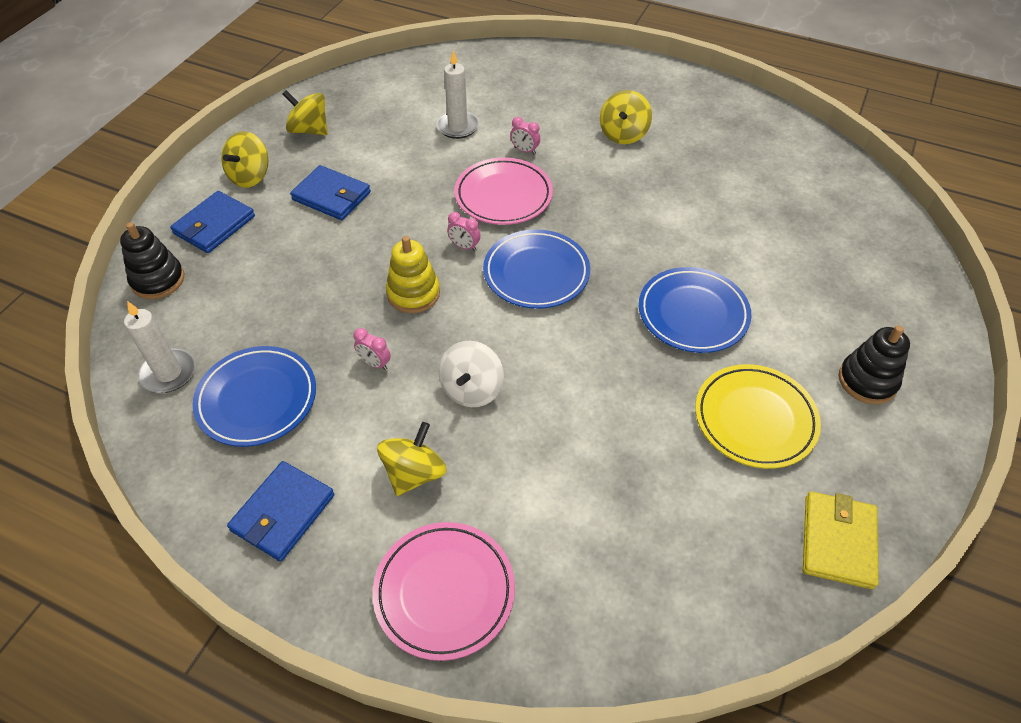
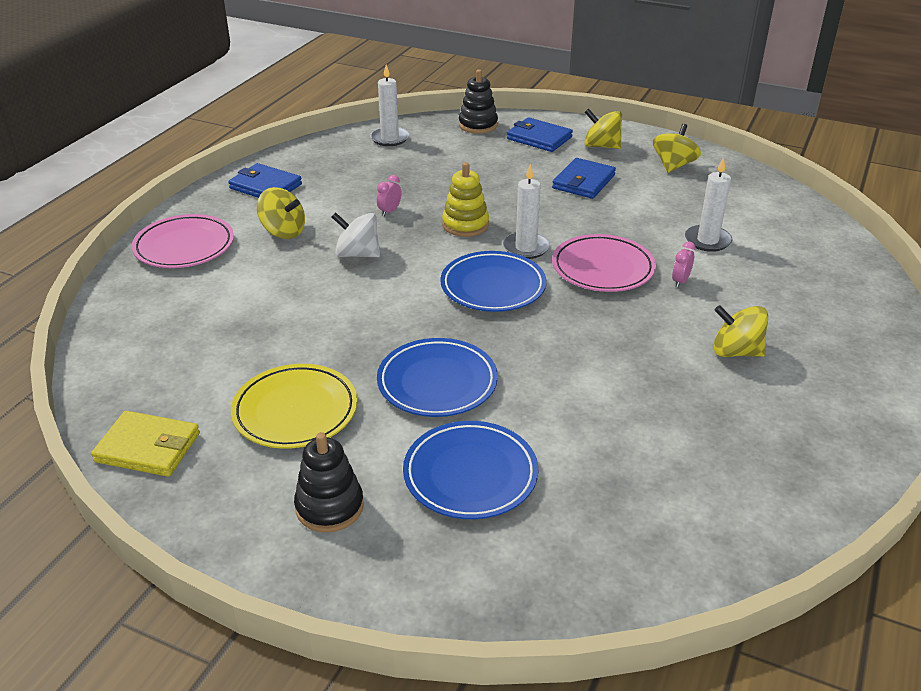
camera: 90 degrees right, 15 degrees down
blue plate [193,346,316,447] -> blue plate moved to [403,421,538,519]
pink clock [447,212,481,251] -> white candle [503,164,550,259]

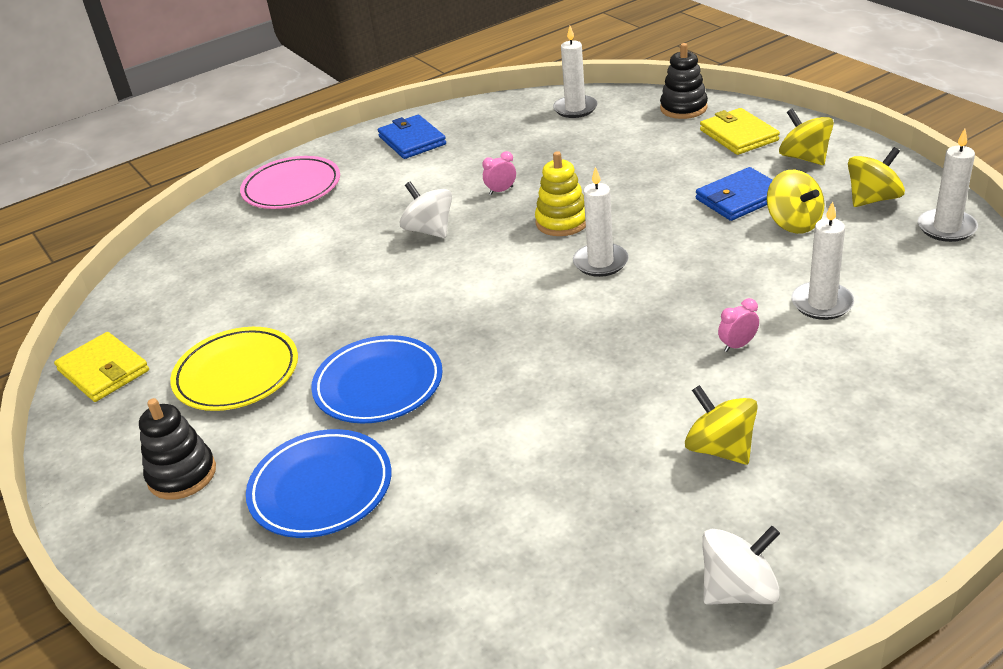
camera: 35 degrees right, 0 degrees up
yellow spinning top [257,187,305,239] -> yellow spinning top moved to [767,170,825,234]
blue plate [440,251,546,312] -> none
blue wallet [507,117,573,152] -> yellow wallet [700,108,780,155]
pink plate [552,234,656,292] -> none
none -> white spinning top [702,526,780,605]
none -> white candle [918,129,978,242]

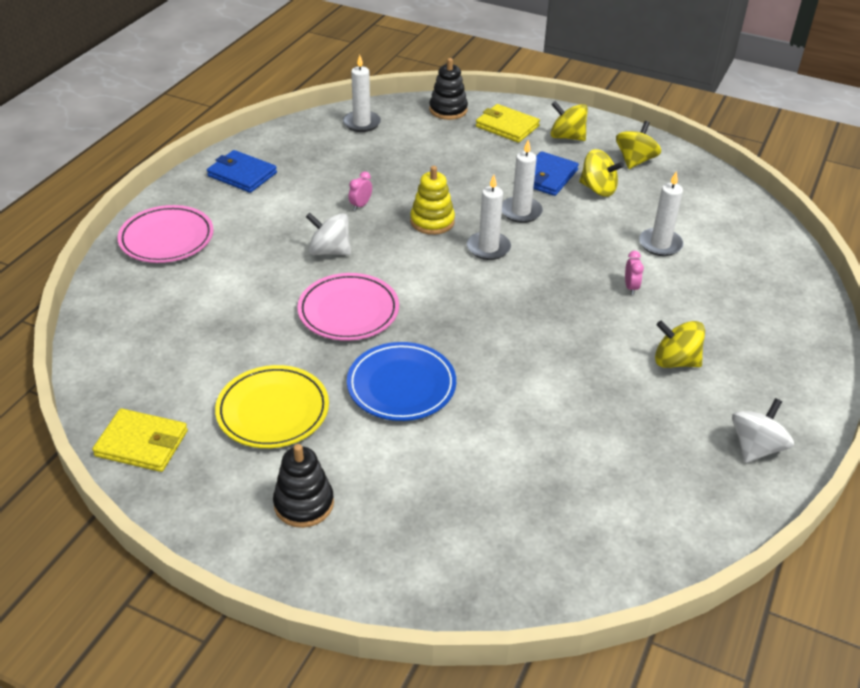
camera: 35 degrees left, 5 degrees up
blue plate [246,429,391,538] -> none
pink clock [718,298,759,352] -> pink clock turned 150 degrees clockwise [625,251,644,295]
white candle [918,129,978,242] -> white candle moved to [502,140,543,223]
none -> pink plate [297,273,399,341]

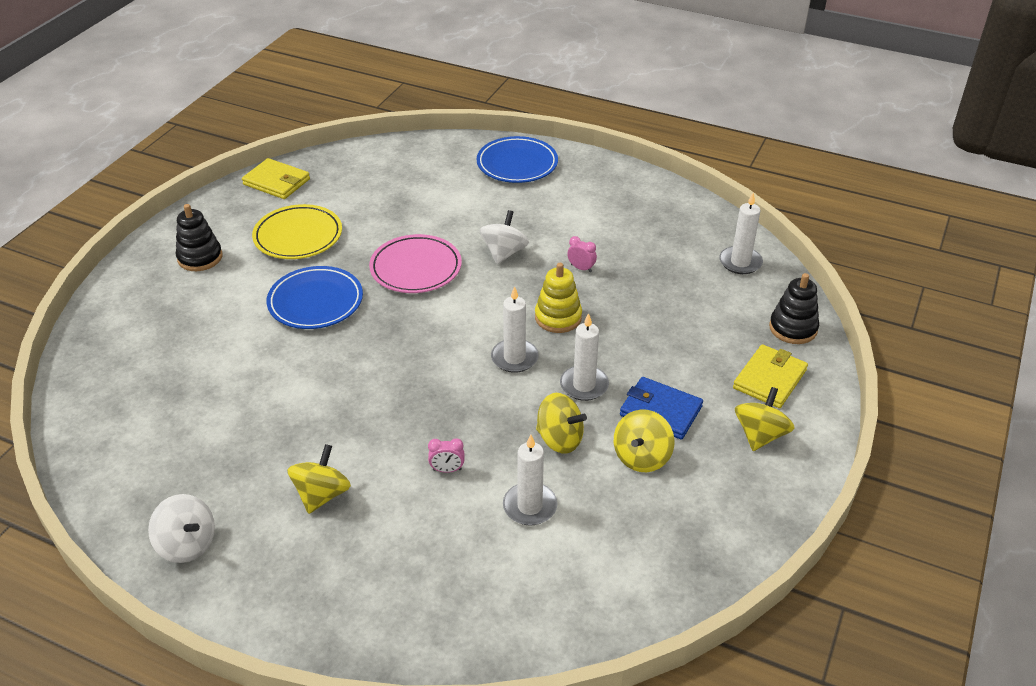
camera: 90 degrees right, 0 degrees up
yellow wallet [92,408,188,472] -> yellow wallet turned 75 degrees counterclockwise [242,158,310,199]
pink plate [118,205,214,263] -> blue plate [477,136,558,183]
blue wallet [207,150,277,193] -> none
yellow spinning top [616,121,661,169] -> yellow spinning top moved to [536,393,587,454]

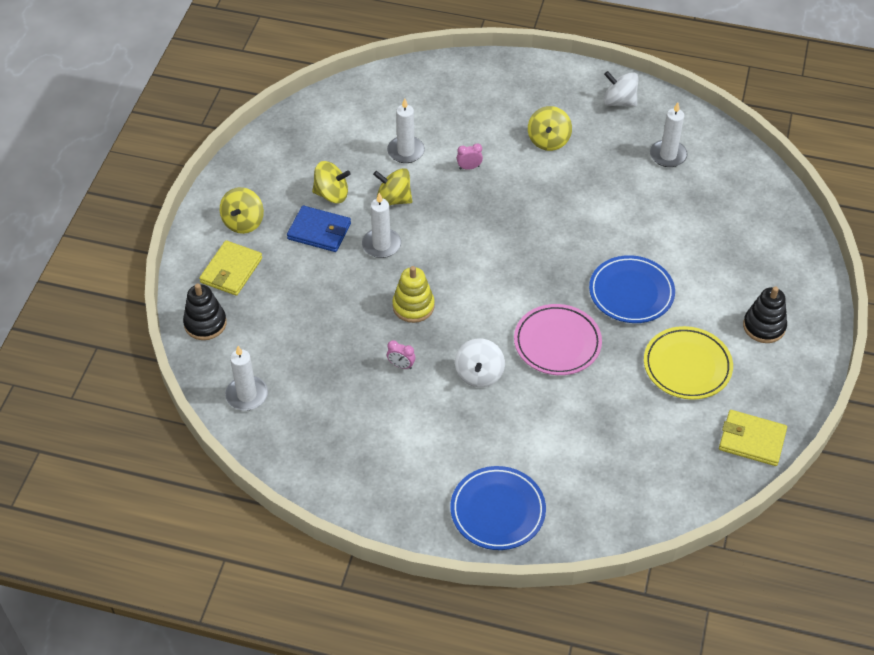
camera: 170 degrees right, 10 degrees up
white candle [491,286,539,373] -> white candle moved to [650,102,688,167]
yellow spinning top [614,409,674,472] -> yellow spinning top turned 75 degrees clockwise [312,161,351,203]

